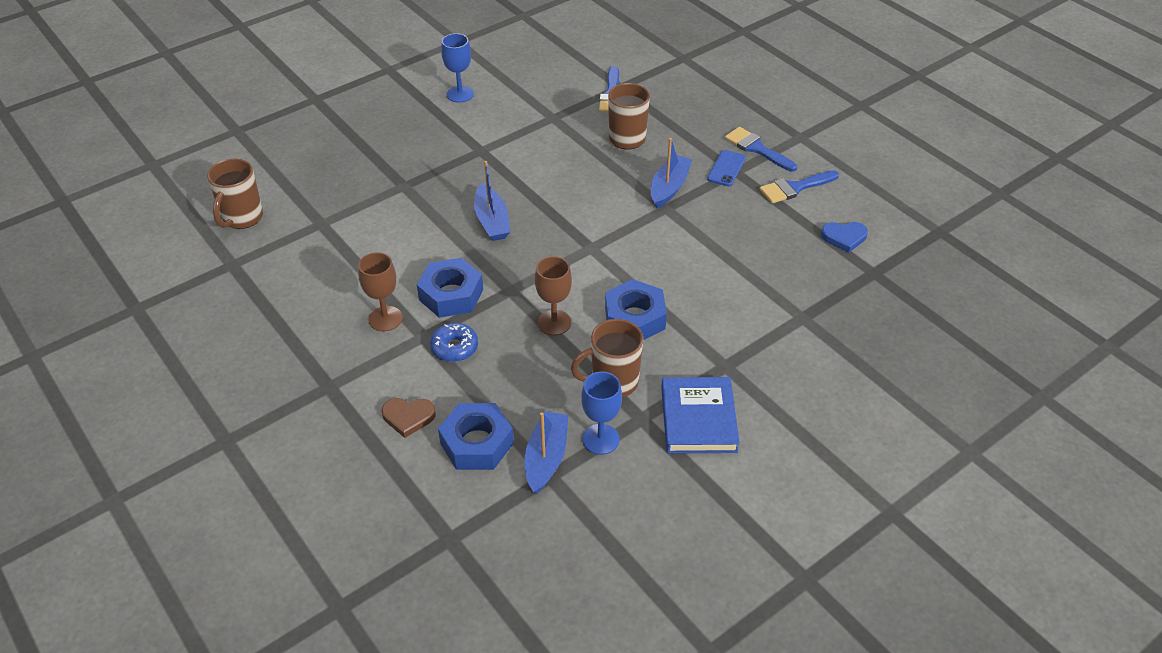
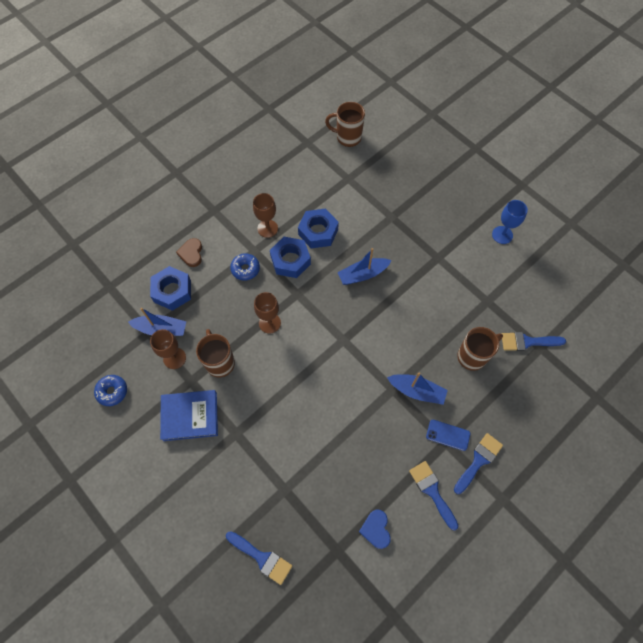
camera: 85 degrees right, 20 degrees up
blue goblet [581,371,622,455] -> brown goblet [150,329,186,369]
blue nut [605,279,667,340] -> blue nut moved to [298,208,339,248]
none -> blue donut [94,375,127,406]
none -> blue brush [226,531,292,585]

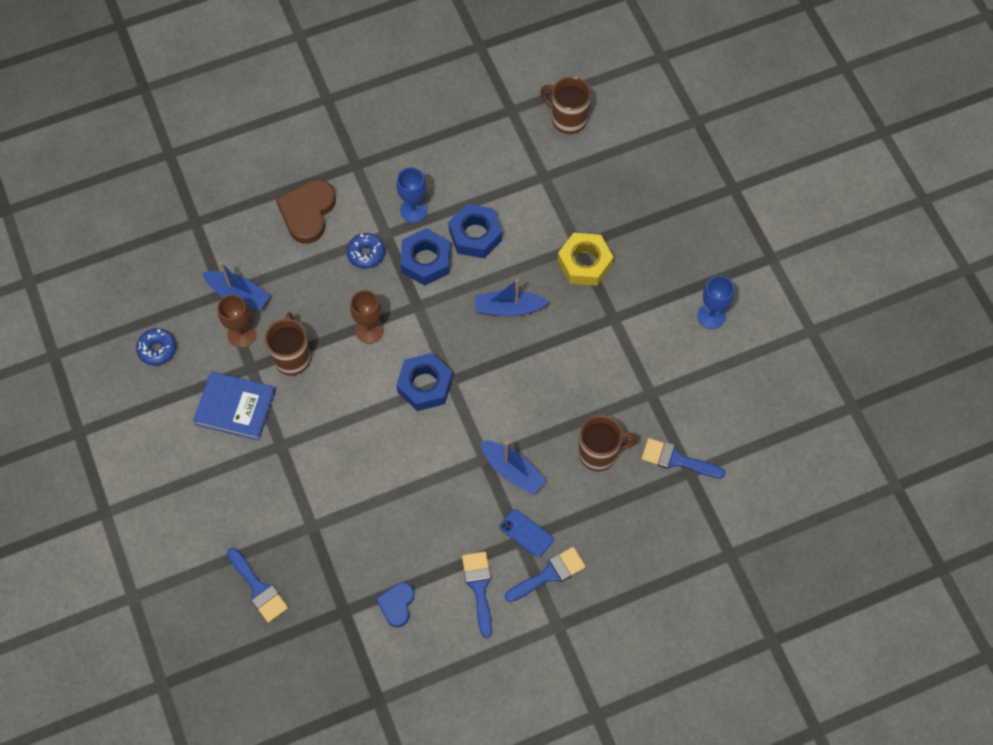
camera: 20 degrees right, 0 degrees up
blue nut [150,266,191,311] -> blue nut moved to [396,353,453,411]
brown heart [176,238,202,267] -> brown heart [276,179,336,244], size x1.71
brown goblet [253,193,278,238] -> blue goblet [396,167,428,223]
none -> yellow nut [558,233,613,286]

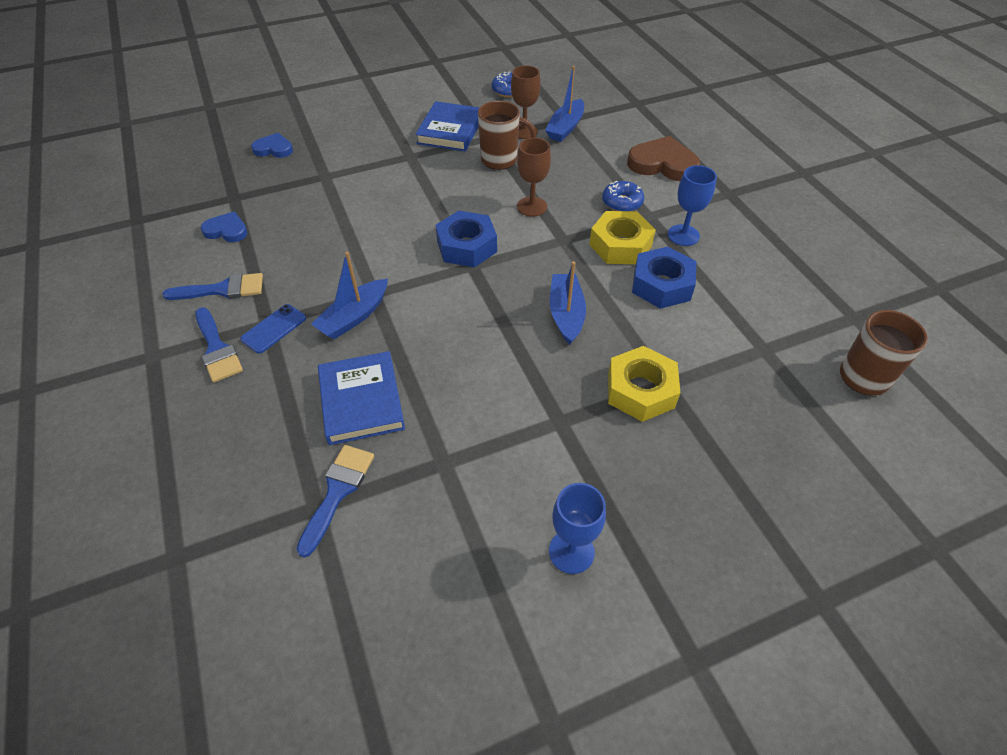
camera: 90 degrees right, 15 degrees down
blue brush [227,548,288,623] -> blue heart [251,133,293,158]
blue nut [400,228,450,286] -> yellow nut [589,211,656,264]
brown mug [579,415,638,471] -> blue book [318,351,405,445]

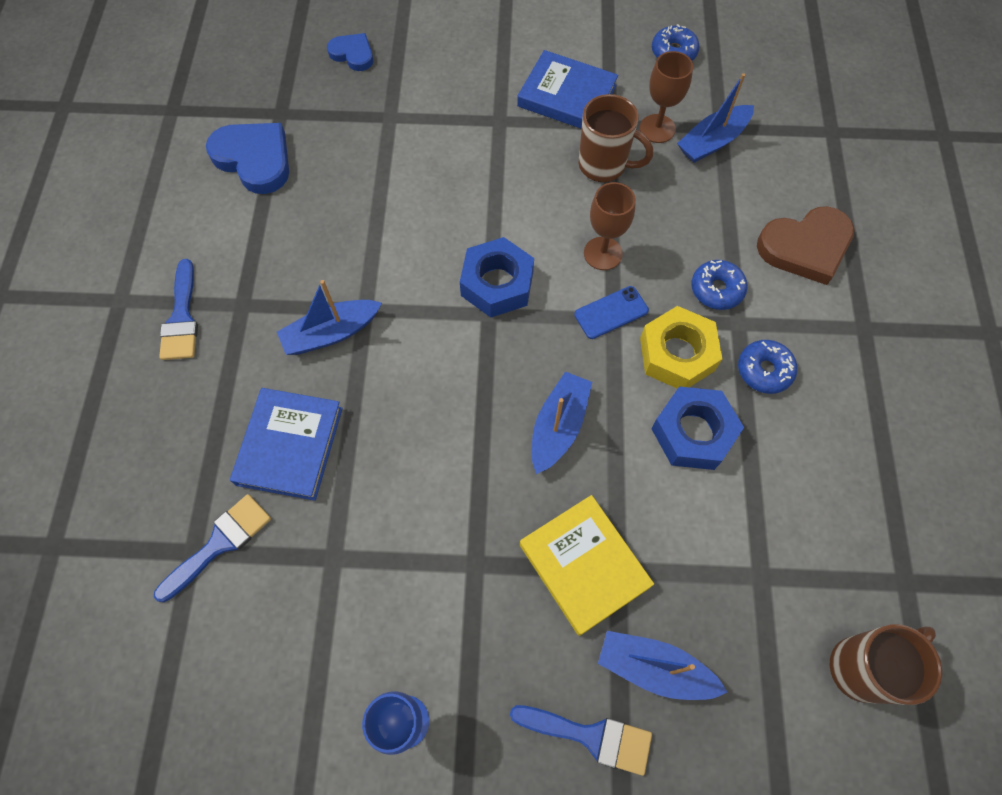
camera: 25 degrees right, 15 degrees up
blue brush [162,273,263,300] -> blue brush moved to [510,705,652,776]
blue heart [201,212,247,242] -> blue heart [206,123,289,194], size x1.71
blue phone [240,304,306,354] -> blue phone moved to [574,286,649,339]
blue book [415,101,480,152] -> blue book turned 75 degrees clockwise [517,50,618,129]
yellow nut [608,346,680,422] -> yellow book [520,495,654,636]
brown heart [627,136,700,181] -> brown heart turned 120 degrees clockwise [757,206,855,285]
blue goblet [668,165,717,246] -> blue donut [738,340,797,394]
none -> blue boat [598,631,728,700]

